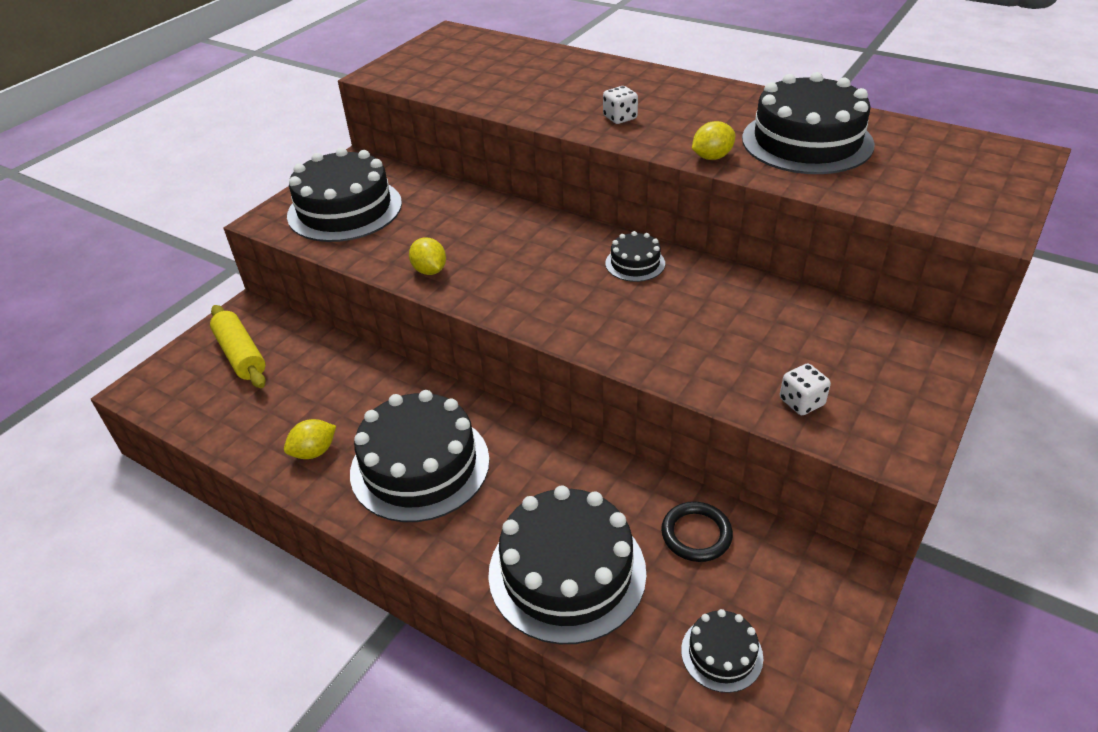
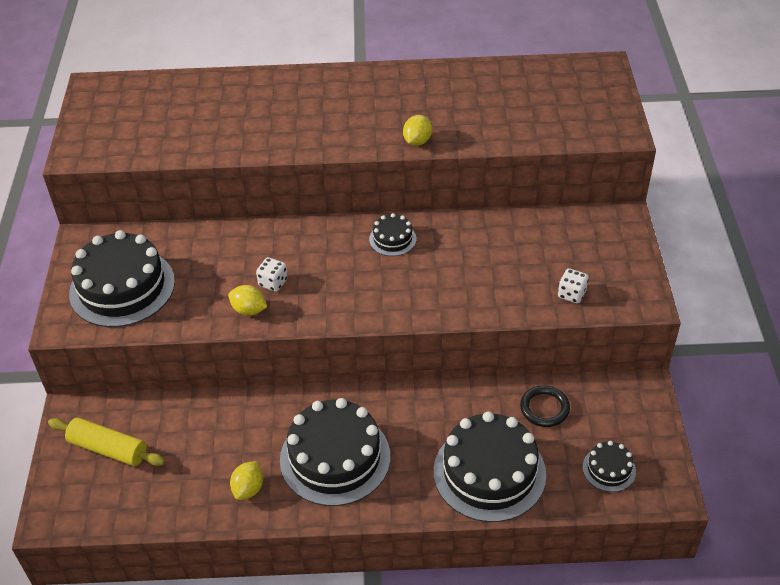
camera: 35 degrees left, 5 degrees up
white dice [603,86,638,124] -> white dice moved to [256,257,288,292]
black cake [742,72,875,174] -> none

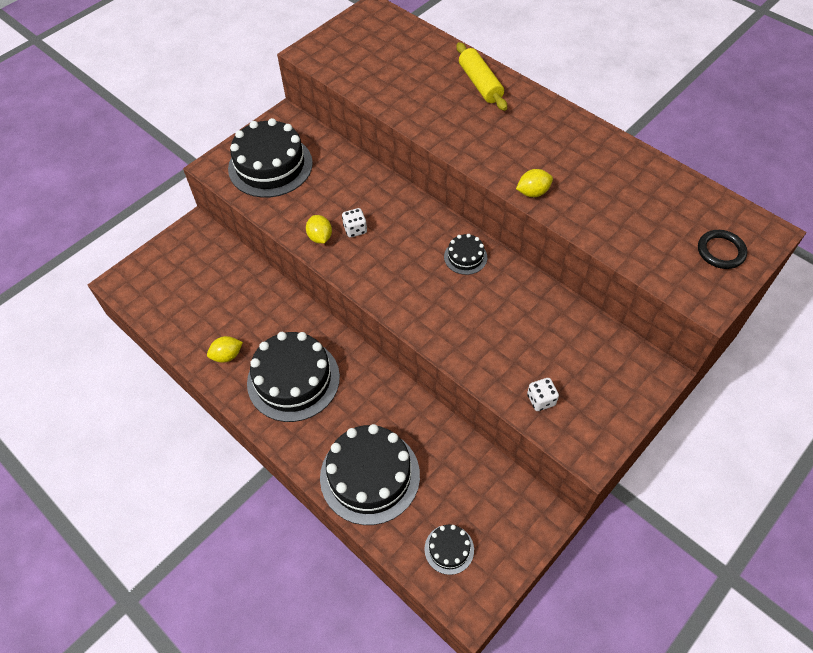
camera: 45 degrees right, 10 degrees up
yellow rolling pin [48,418,165,466] -> yellow rolling pin moved to [457,42,507,111]
black ring [520,385,570,427] -> black ring moved to [698,230,747,269]

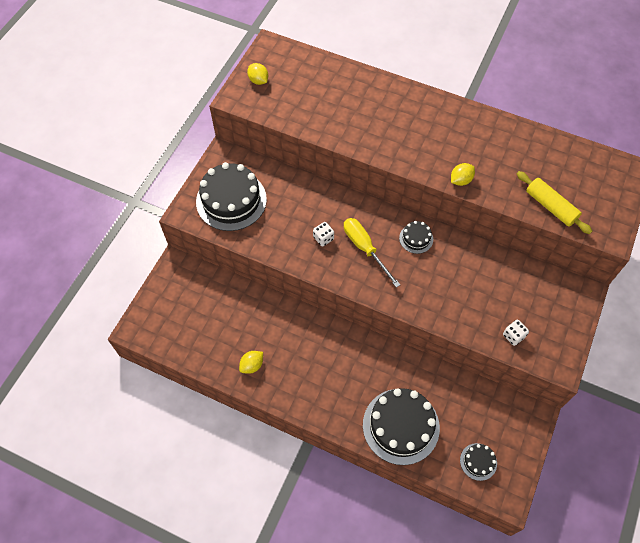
camera: 20 degrees left, 5 degrees up
black cake [247,332,340,422] -> none
yellow lemon [306,215,332,244] -> yellow lemon moved to [247,63,268,85]
yellow rolling pin [457,42,507,111] -> yellow rolling pin moved to [517,171,592,234]
black ring [698,230,747,269] -> none
none -> yellow screwdriver [344,218,400,288]

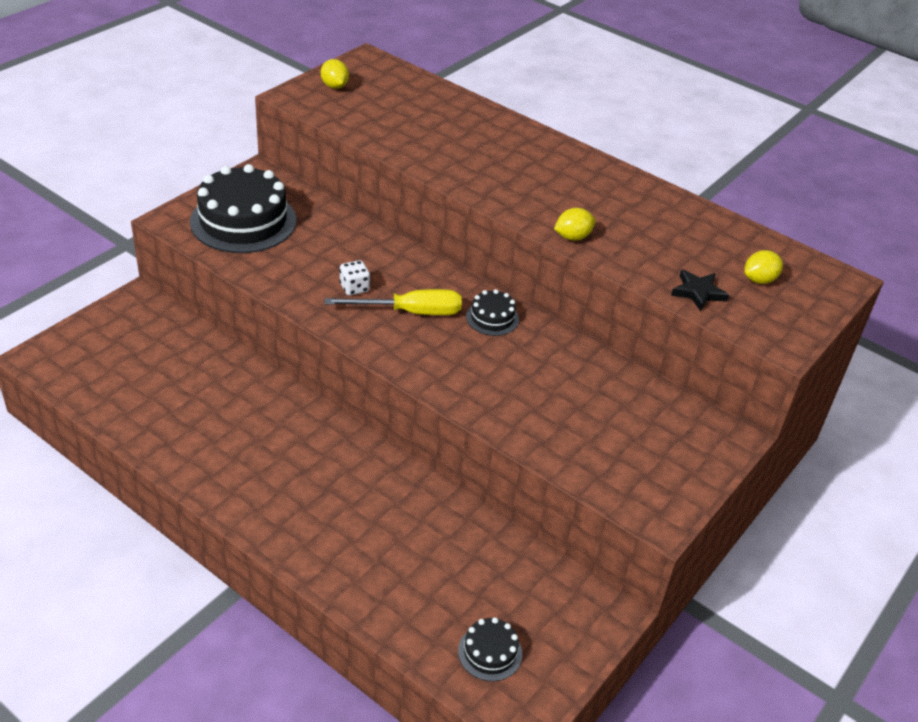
camera: 10 degrees right, 20 degrees down
yellow lemon [239,351,263,374] -> yellow lemon moved to [744,250,783,284]
yellow screwdriver [344,218,400,288] -> yellow screwdriver turned 105 degrees clockwise [325,289,462,315]
black cake [363,388,440,465] -> none
white dice [503,320,529,346] -> none
yellow rolling pin [517,171,592,234] -> black star [671,270,729,311]

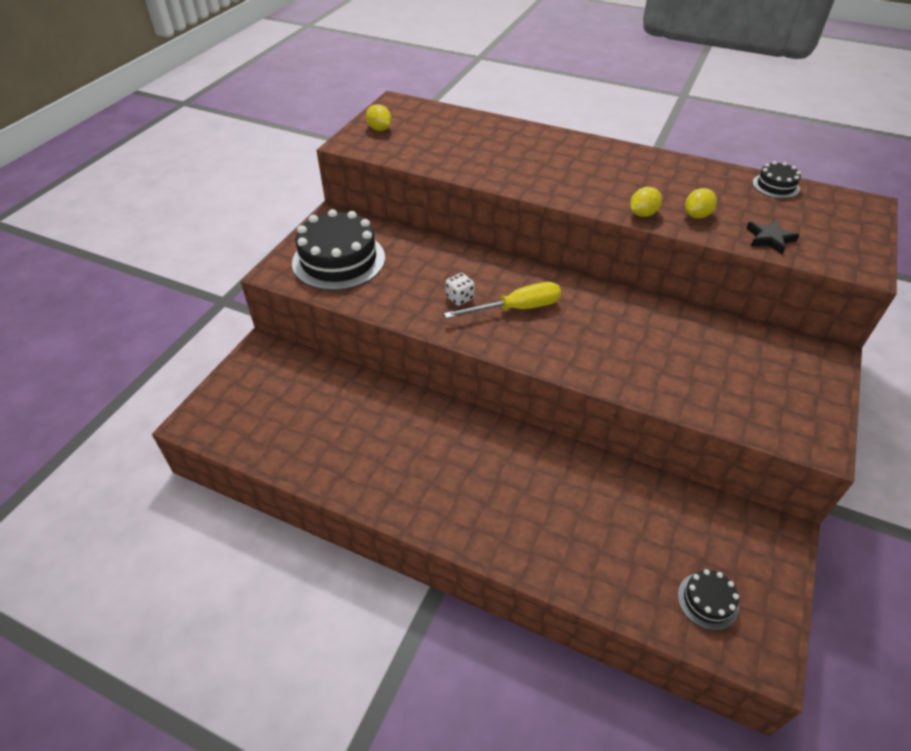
camera: 10 degrees left, 5 degrees up
black cake [466,289,519,336] -> black cake moved to [753,161,801,199]
yellow lemon [744,250,783,284] -> yellow lemon moved to [685,188,717,218]

